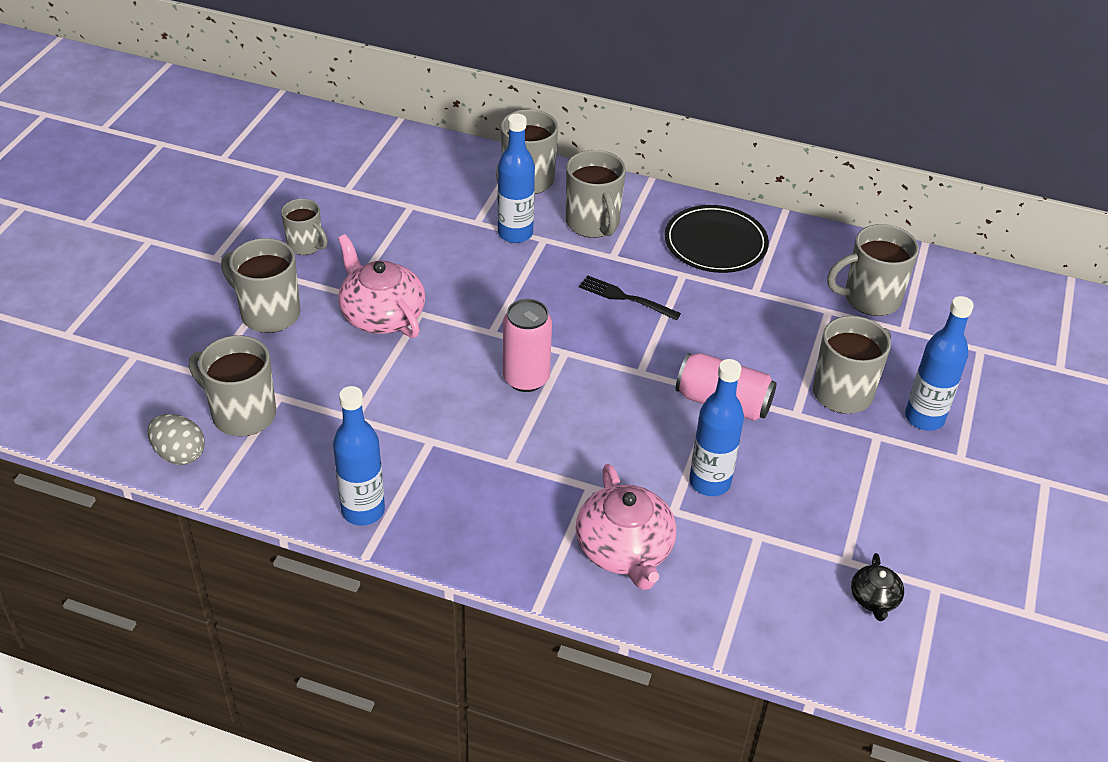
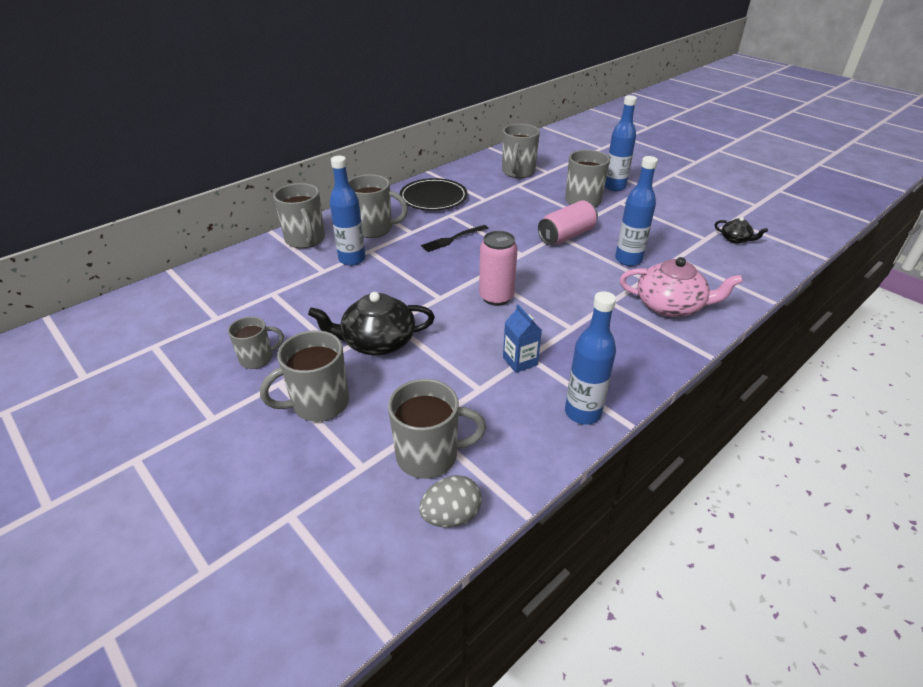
camera: 60 degrees left, 5 degrees down
grey mug [189,335,276,437] -> grey mug turned 150 degrees counterclockwise [388,379,486,479]
pink teapot [338,234,425,338] -> black teapot [308,292,435,355]
none -> blue carton [503,305,542,373]

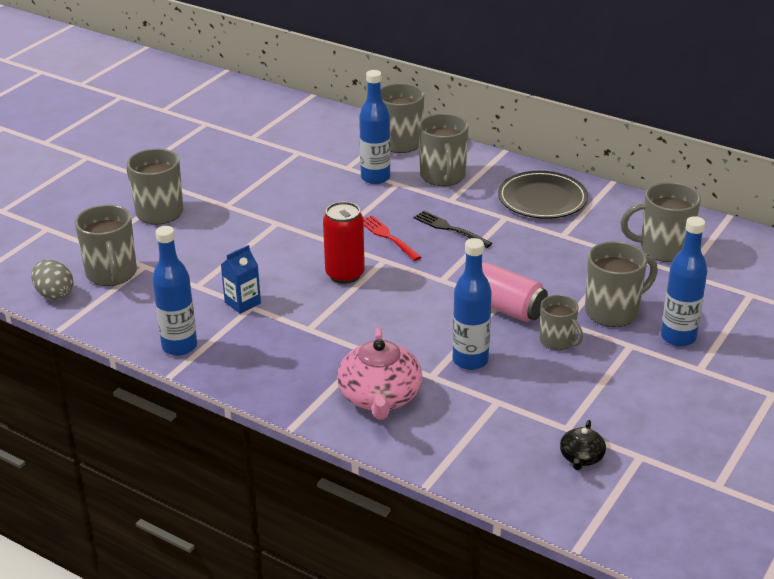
camera: 75 degrees right, 5 degrees down
grey mug [228,316,284,369] -> grey mug moved to [540,295,583,350]
black teapot [308,292,435,355] -> none
pink can [479,231,518,306] -> red can [323,202,365,284]
none -> red fork [363,216,421,261]

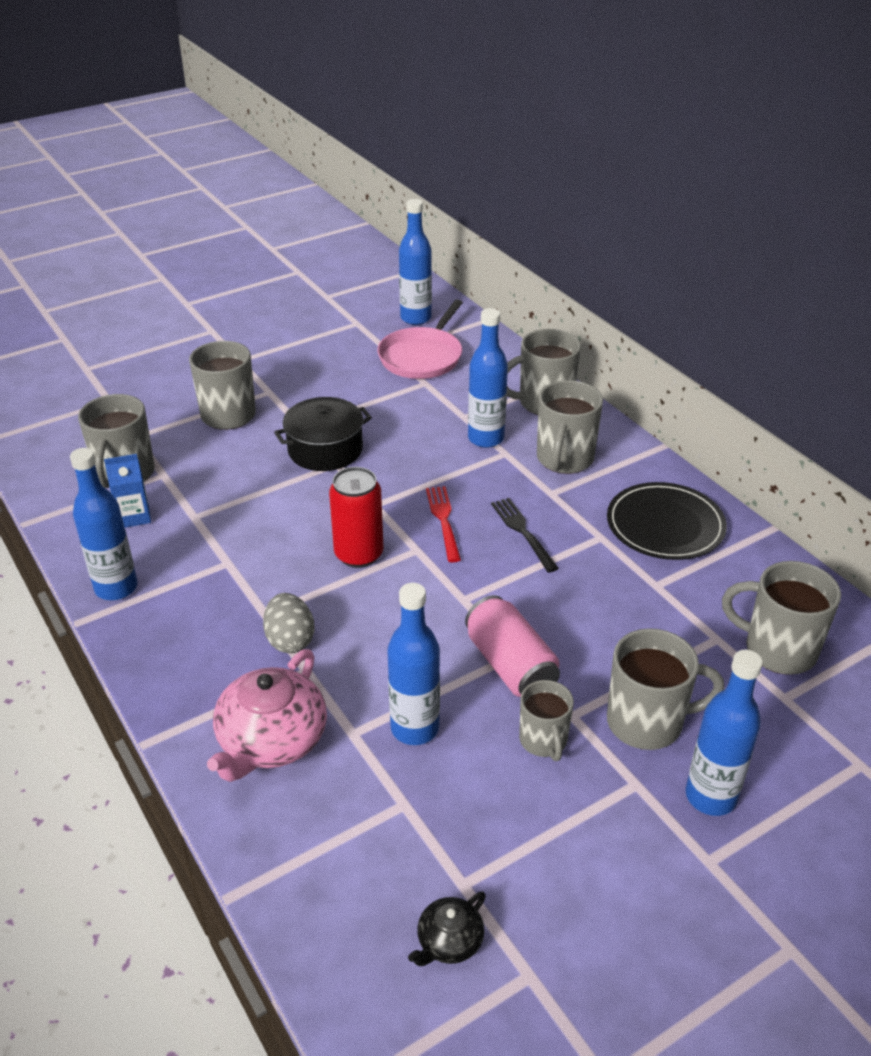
camera: 25 degrees right, 5 degrees up
grey egg [31,260,74,300] -> grey egg moved to [263,593,314,653]
blue carton [221,245,261,314] -> blue carton moved to [104,454,151,528]
none -> black pot [274,397,372,471]
none -> pink pan [377,299,463,379]
none -> blue bottle [399,199,432,325]

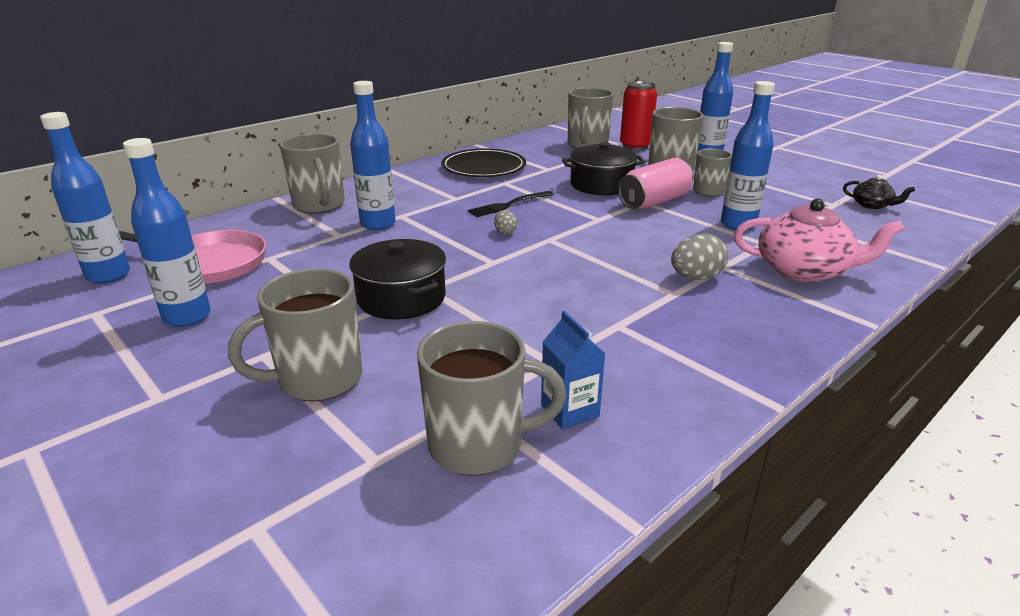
camera: 100 degrees left, 10 degrees down
blue bottle [70,448,138,600] -> blue bottle moved to [123,138,211,327]
red can [329,467,383,568] -> red can moved to [620,81,657,150]
red fork [426,486,461,562] -> grey egg [494,210,517,235]
grey mug [537,380,603,474] -> none
none -> black pot [562,142,645,195]

